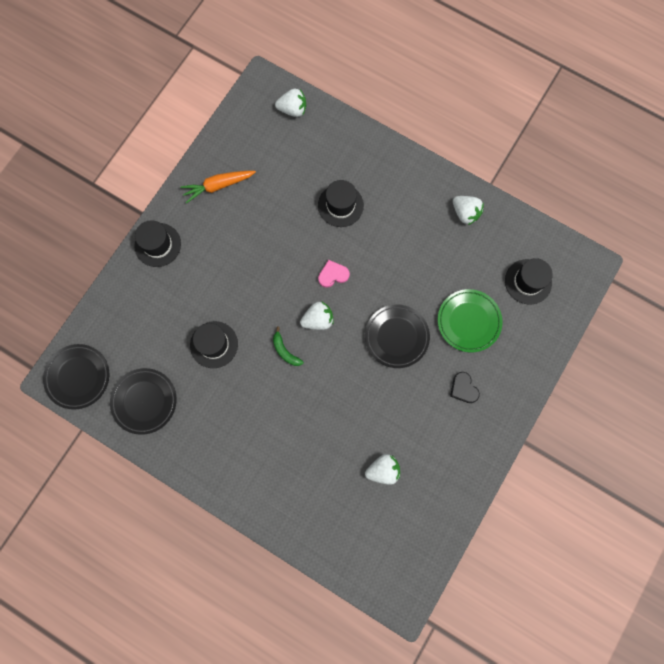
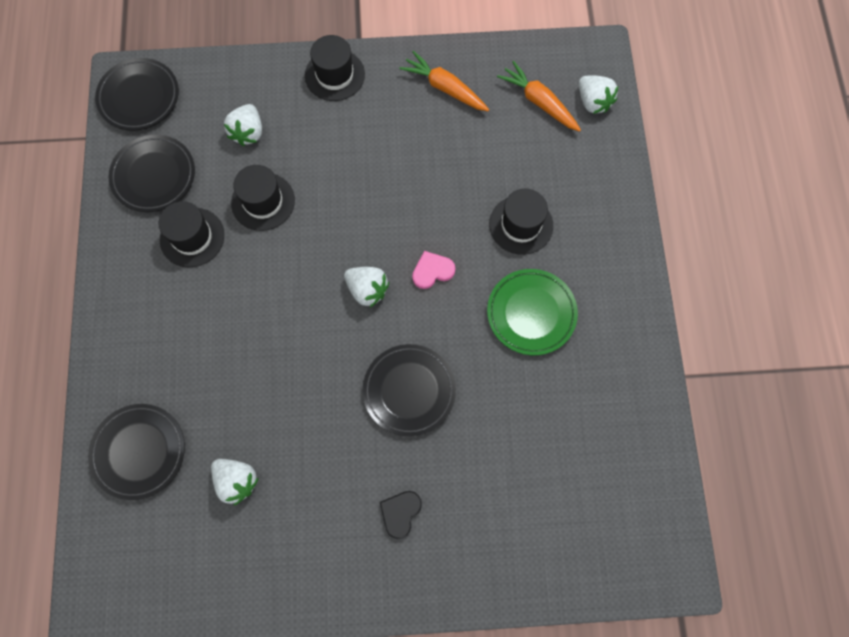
camera: 55 degrees right, 5 degrees down
green banana [273,327,304,366] -> none
pink heart [318,260,350,288] -> pink heart turned 60 degrees counterclockwise [412,251,456,289]
green plate [438,289,503,352] -> green plate moved to [487,269,578,355]
white strawberry [453,196,484,225] -> white strawberry moved to [224,104,262,146]
black hat [505,258,553,305] -> black hat moved to [159,201,224,267]
none -> black plate [88,404,185,500]
none -> orange carrot [497,61,581,132]

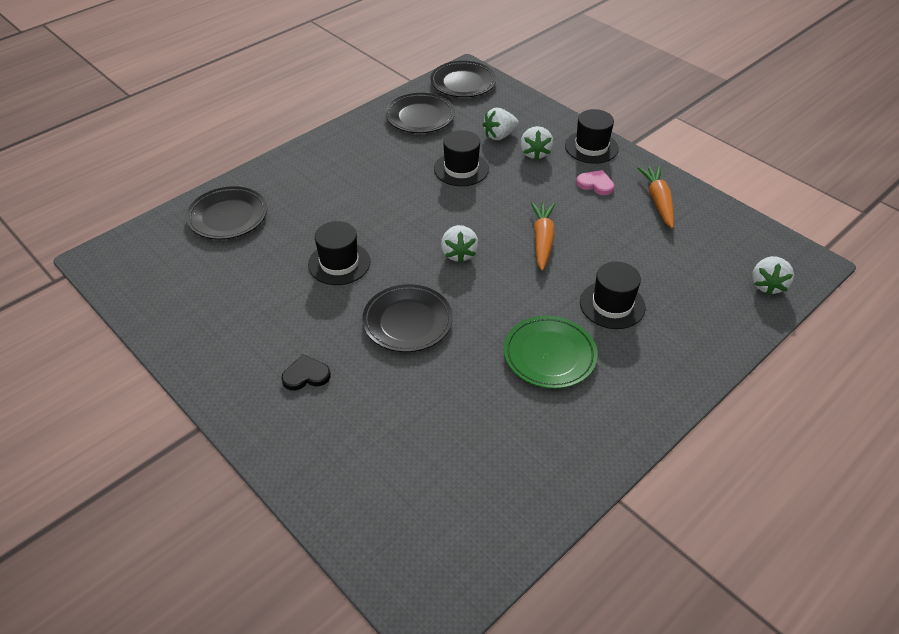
camera: 50 degrees right, 25 degrees down
black hat [159,201,224,267] -> black hat moved to [308,221,371,285]
white strawberry [211,459,259,505] -> white strawberry moved to [520,126,553,160]
pink heart [412,251,456,289] -> pink heart moved to [576,170,614,195]
orange carrot [497,61,581,132] -> orange carrot moved to [530,202,555,271]

